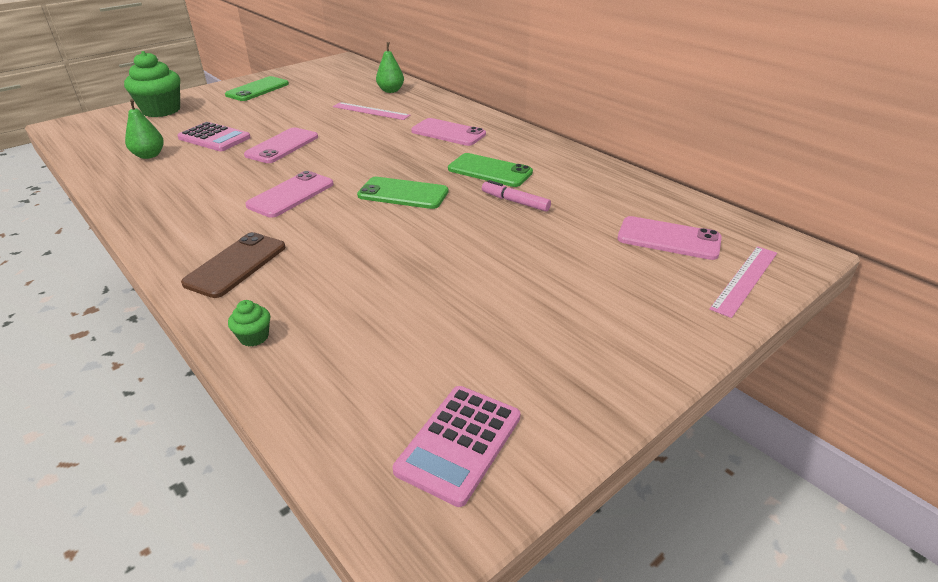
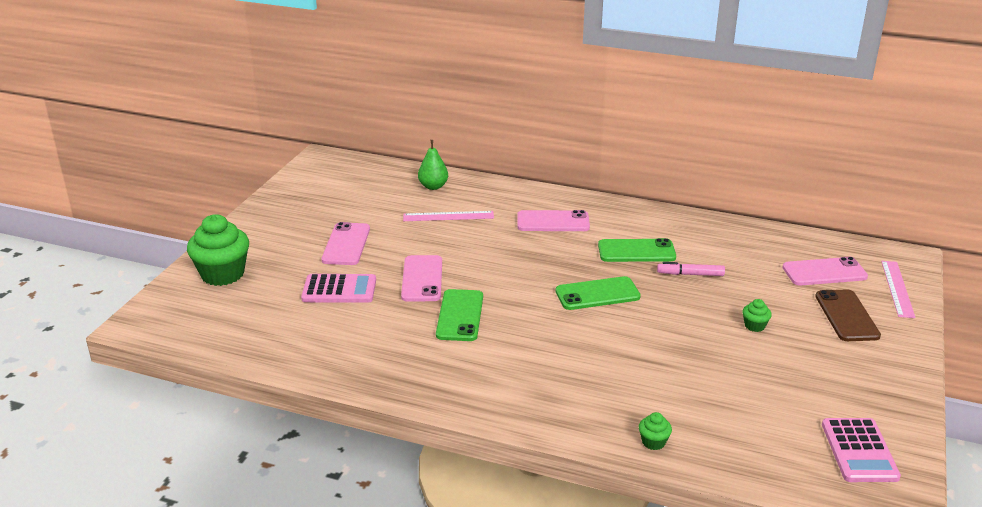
camera: 30 degrees left, 5 degrees down
green pear [125,99,164,159] -> none
brown phone [181,232,285,298] -> brown phone moved to [815,290,881,341]
green phone [225,76,289,101] -> green phone moved to [436,289,483,341]
pink phone [245,171,333,218] -> pink phone moved to [322,222,370,265]
none -> green cupcake [742,299,772,332]

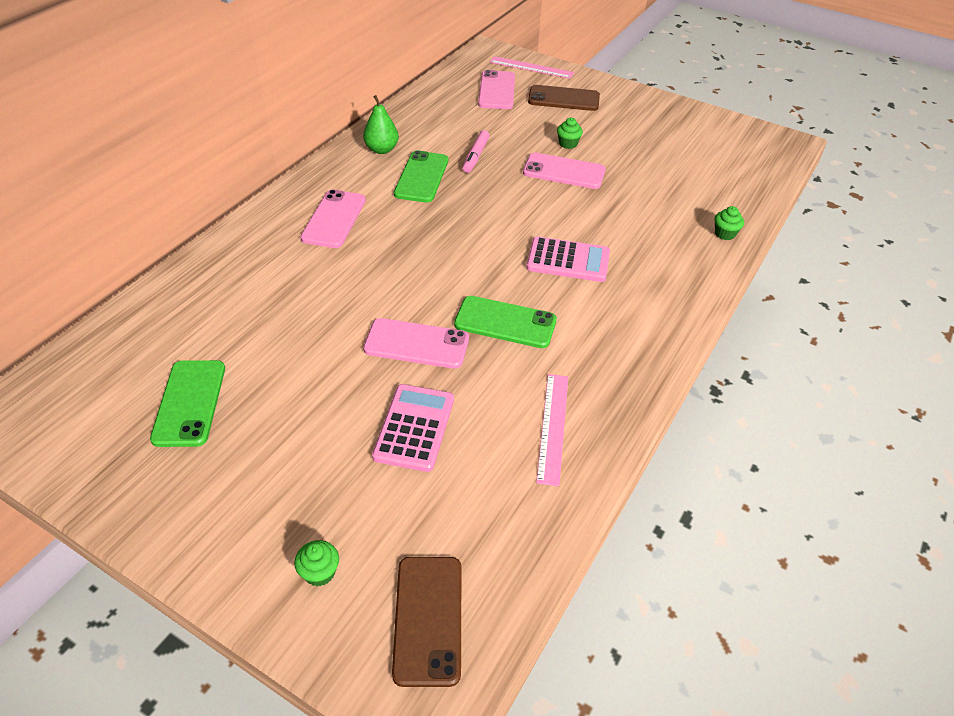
camera: 80 degrees left, 15 degrees up
green cupcake [187,214,249,286] -> green cupcake [294,540,339,587], size x0.44
pink phone [322,222,370,265] -> pink phone moved to [523,153,606,189]
pink ruler [403,211,494,221] -> pink ruler moved to [536,374,568,486]
green pear [418,140,448,190] -> green pear moved to [363,95,399,154]
green phone [555,276,641,310] -> green phone moved to [150,360,225,447]
pink calculator [822,418,901,482] -> pink calculator moved to [526,236,610,282]
none -> brown phone [392,557,461,687]

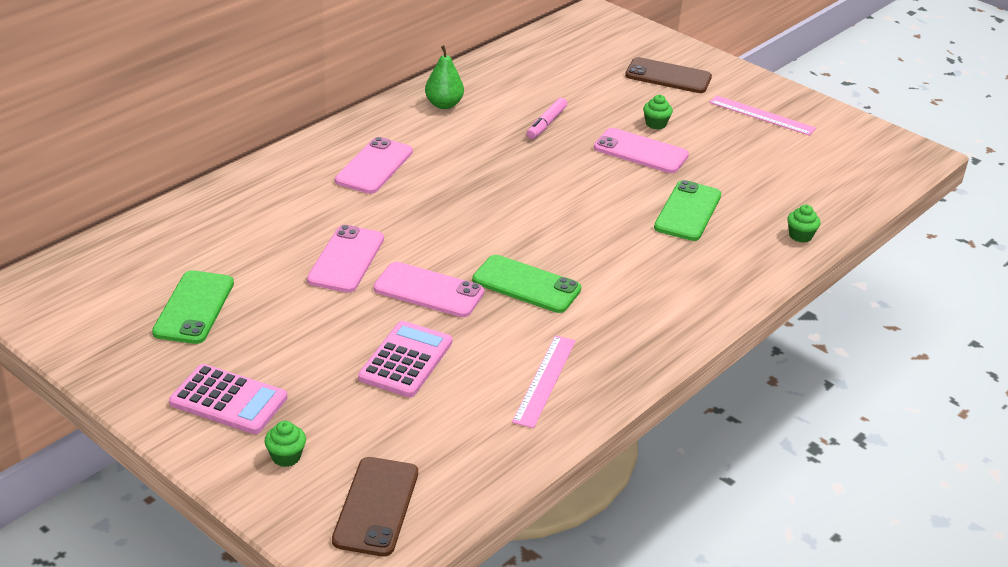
camera: 10 degrees right, 10 degrees down
green phone [394,150,448,203] -> green phone moved to [654,180,721,241]
pink phone [478,70,515,109] -> pink phone moved to [307,225,384,293]
pink ruler [490,56,574,79] -> pink ruler moved to [709,95,816,136]
pink calculator [526,236,610,282] -> pink calculator moved to [169,364,287,434]

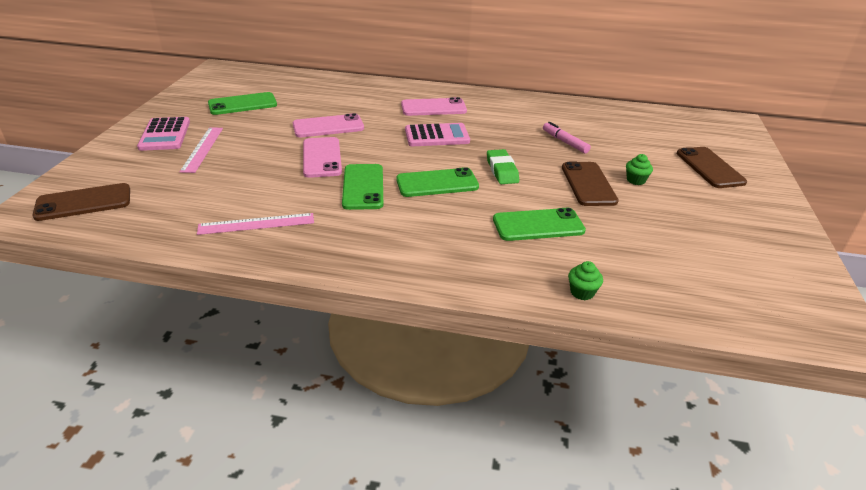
camera: 60 degrees right, 0 degrees up
green cupcake [264,421,306,467] -> none
pink calculator [358,321,452,398] -> pink calculator moved to [405,123,470,146]
green pear [425,45,464,109] -> none
pink marker [527,98,567,139] -> pink marker turned 60 degrees clockwise [543,122,591,154]
pink phone [594,128,689,173] -> brown phone [562,162,619,206]
pink ruler [709,95,816,136] -> pink ruler moved to [180,127,223,173]
none -> green phone [396,167,479,197]
none -> green eraser [487,149,519,184]

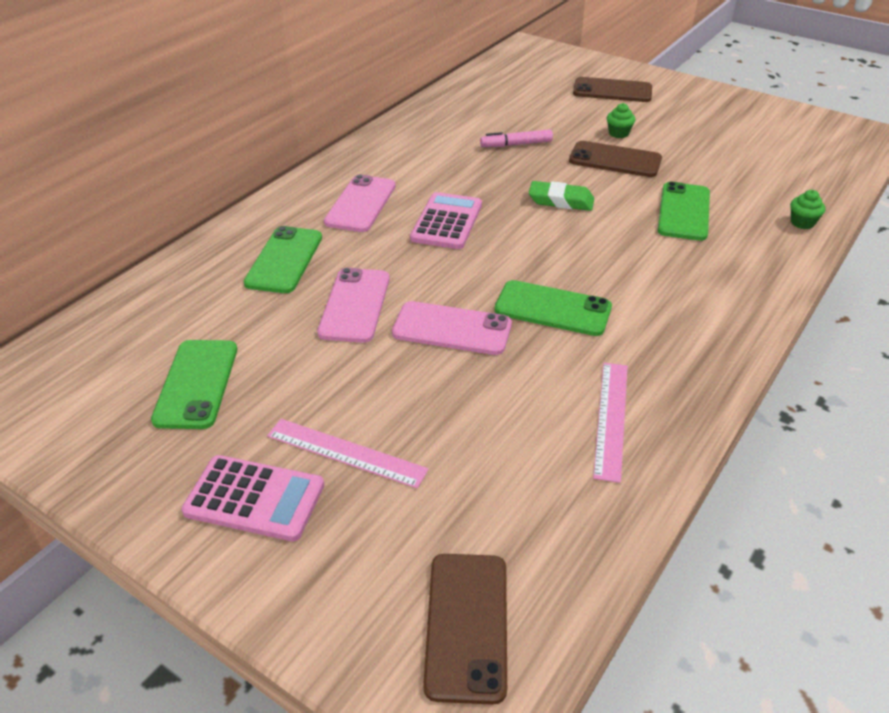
camera: 65 degrees left, 5 degrees up
green phone [396,167,479,197] -> green phone moved to [244,226,322,293]

